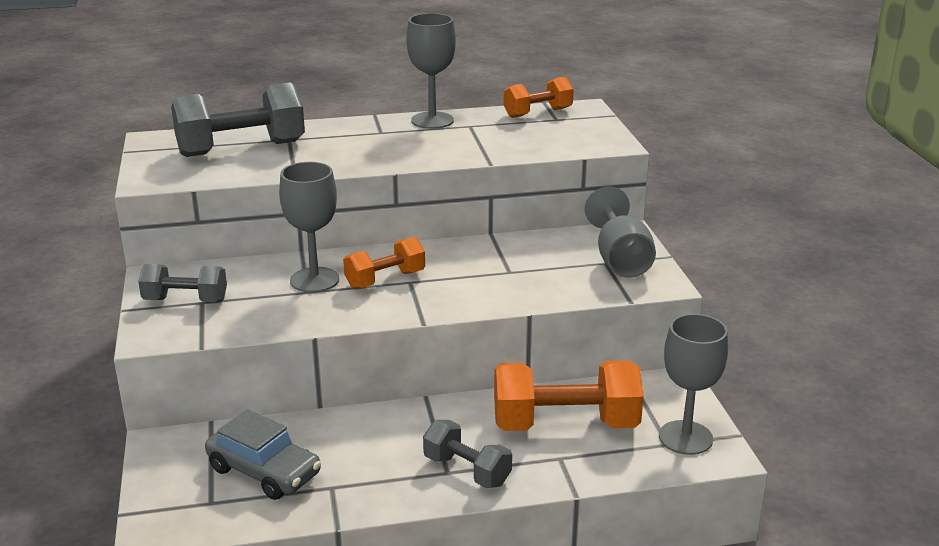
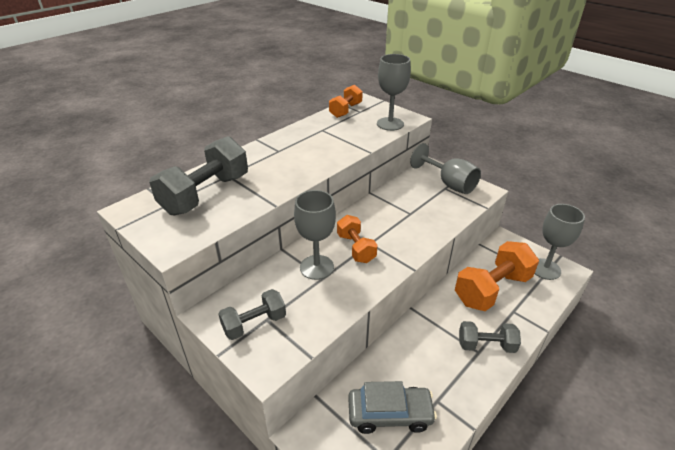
camera: 35 degrees left, 10 degrees up
orange dumbbell [343,237,425,289] -> orange dumbbell turned 45 degrees counterclockwise [337,215,378,263]
grey goblet [406,13,456,129] -> grey goblet moved to [377,54,411,131]

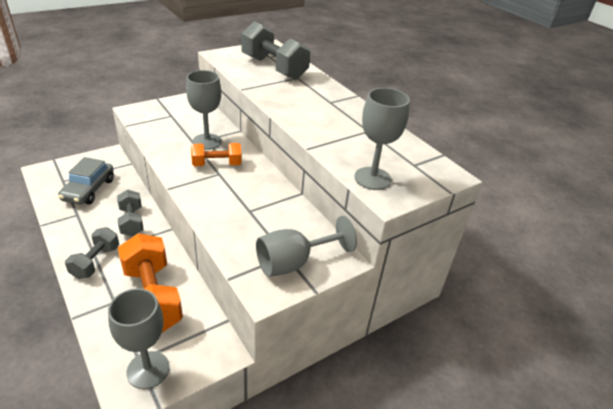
camera: 100 degrees right, 0 degrees up
grey dumbbell [218,289,286,340] -> grey dumbbell moved to [117,189,143,236]
orange dumbbell [329,85,363,118] -> none

